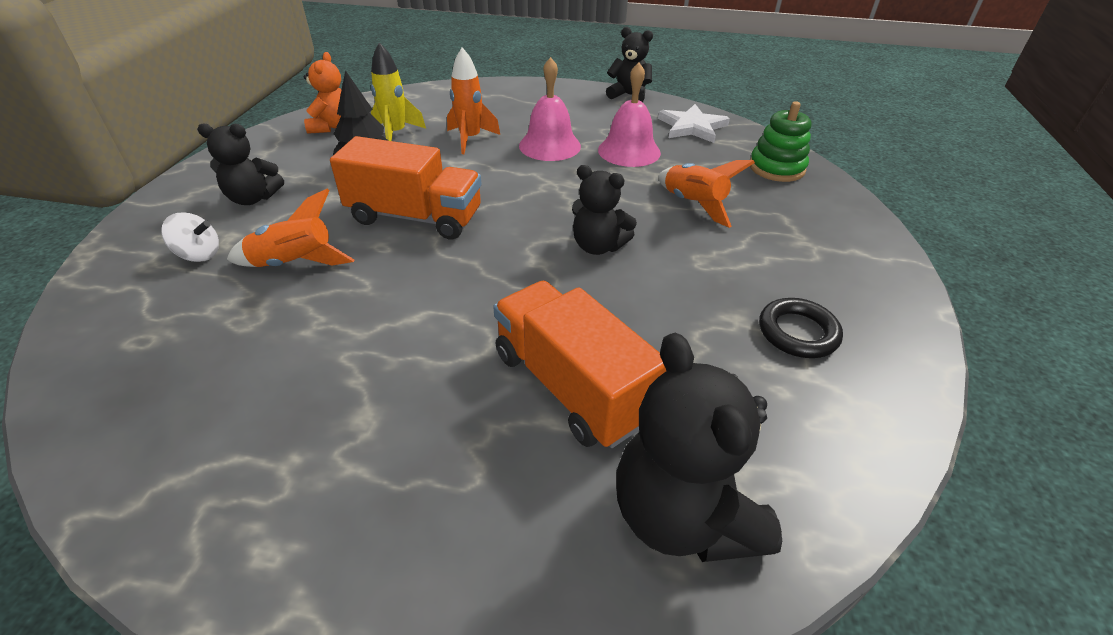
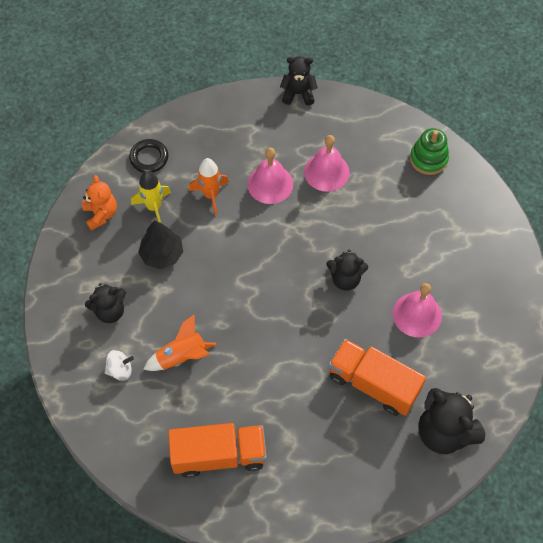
camera: 20 degrees left, 20 degrees up
orange truck [330,136,482,239] -> orange truck moved to [168,423,267,478]
white star [658,104,730,143] -> none
orange rocket [658,160,755,228] -> none
black ring [759,298,843,358] -> black ring moved to [129,139,168,173]
none -> pink bell [393,283,442,337]

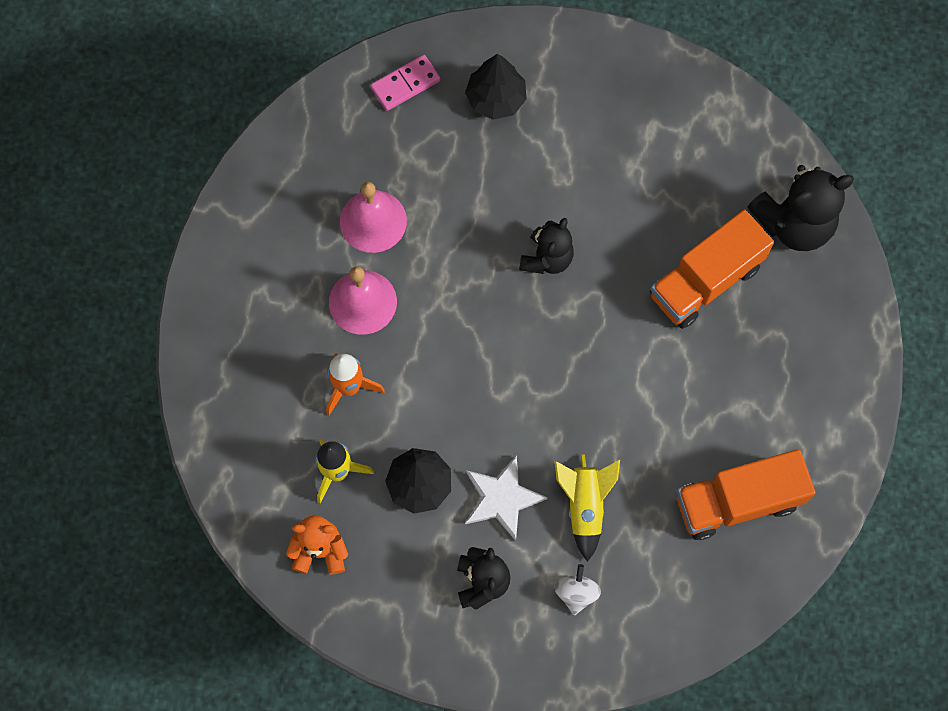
camera: 70 degrees left, 10 degrees up
black ring [129,139,168,173] -> none
orange rocket [143,314,217,371] -> yellow rocket [554,455,620,562]
orange truck [168,423,267,478] -> orange truck turned 120 degrees counterclockwise [677,449,816,540]
black teddy bear [280,56,318,105] -> none
pink bell [393,283,442,337] -> none
green stacking toy [410,128,449,175] -> pink domino [371,55,441,111]
none -> black tree [465,54,527,120]
none -> white star [465,455,548,541]

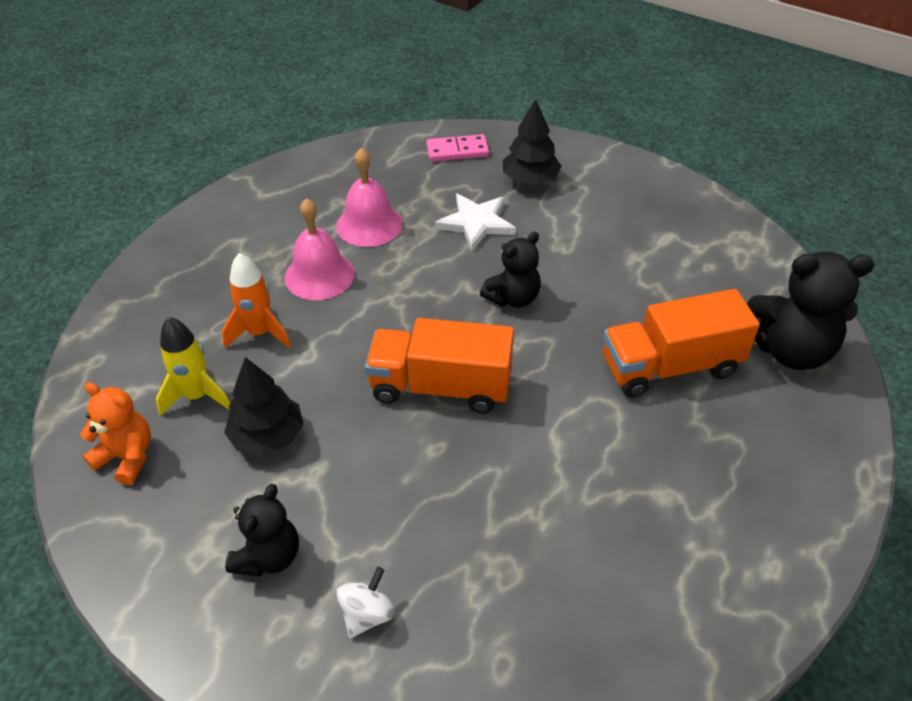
camera: 25 degrees right, 25 degrees down
white star [465,455,548,541] -> white star moved to [435,194,516,251]
yellow rocket [554,455,620,562] -> none
orange truck [677,449,816,540] -> orange truck moved to [365,318,514,413]

